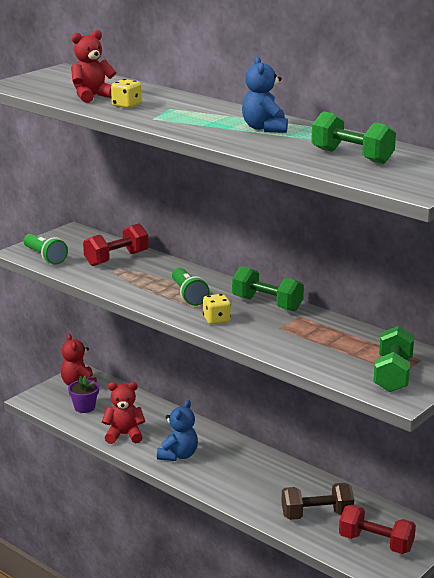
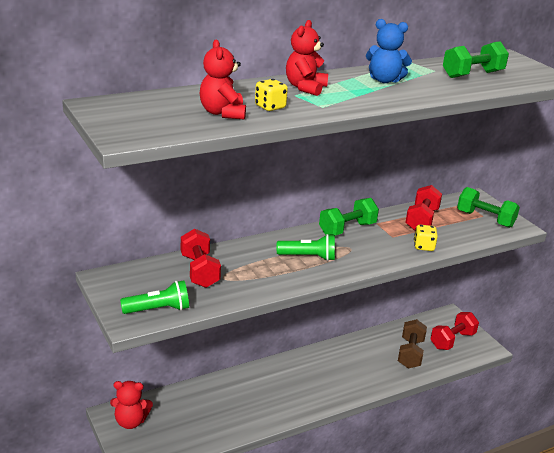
camera: 70 degrees left, 5 degrees up
purple flower pot [68,376,99,413] -> none
red teddy bear [102,382,145,444] -> red teddy bear moved to [286,20,328,96]
blue teddy bear [157,400,198,461] -> none
yellow dice [203,294,231,325] -> yellow dice moved to [414,225,438,251]
none -> red dumbbell [405,185,442,230]

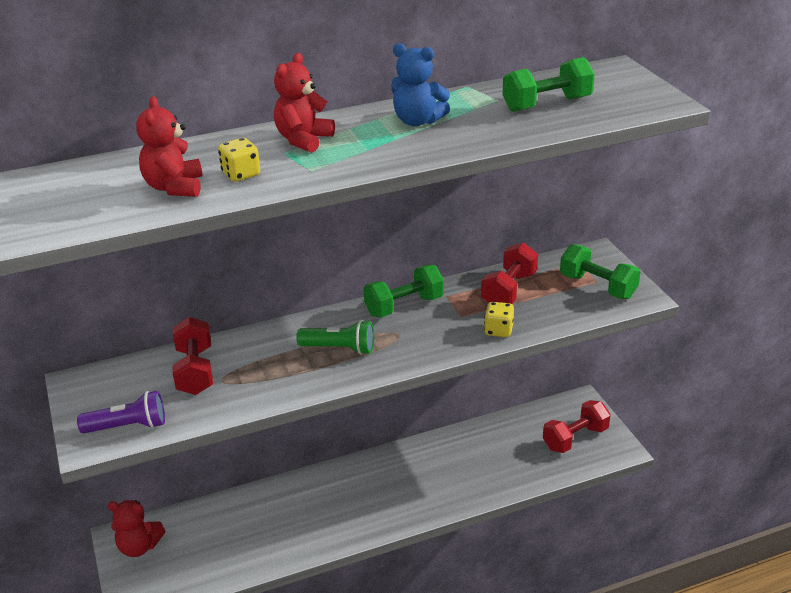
camera: 10 degrees right, 5 degrees up
green flashlight [120,280,189,314] -> purple flashlight [77,391,165,433]
brown dumbbell [398,319,427,368] -> none

